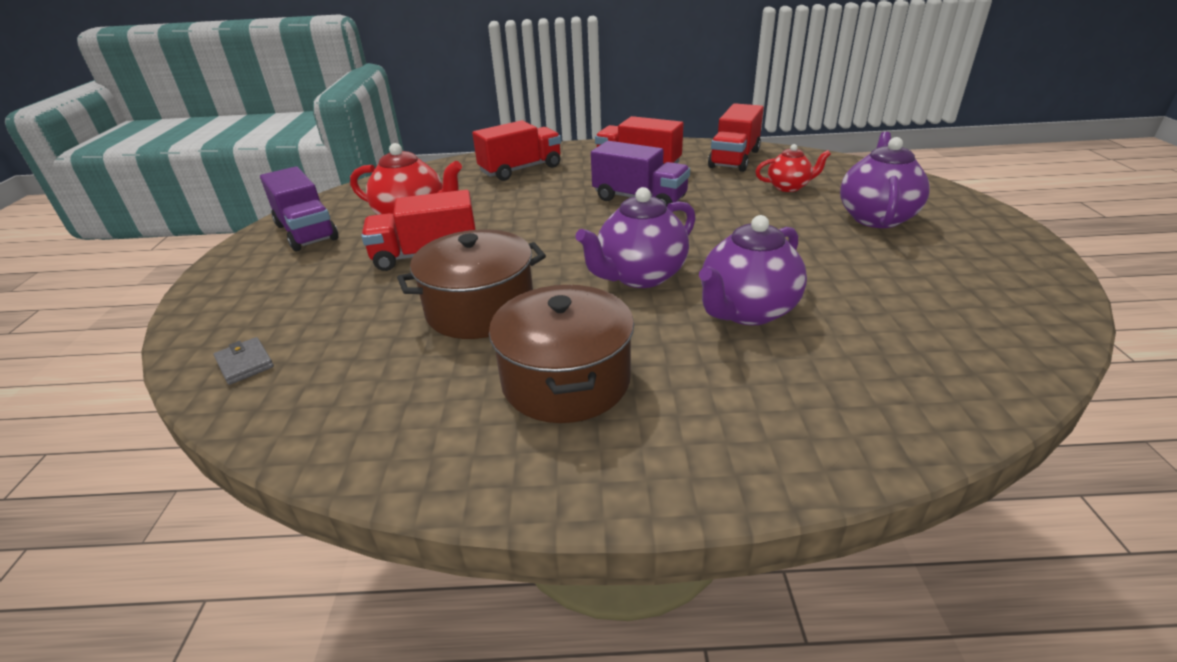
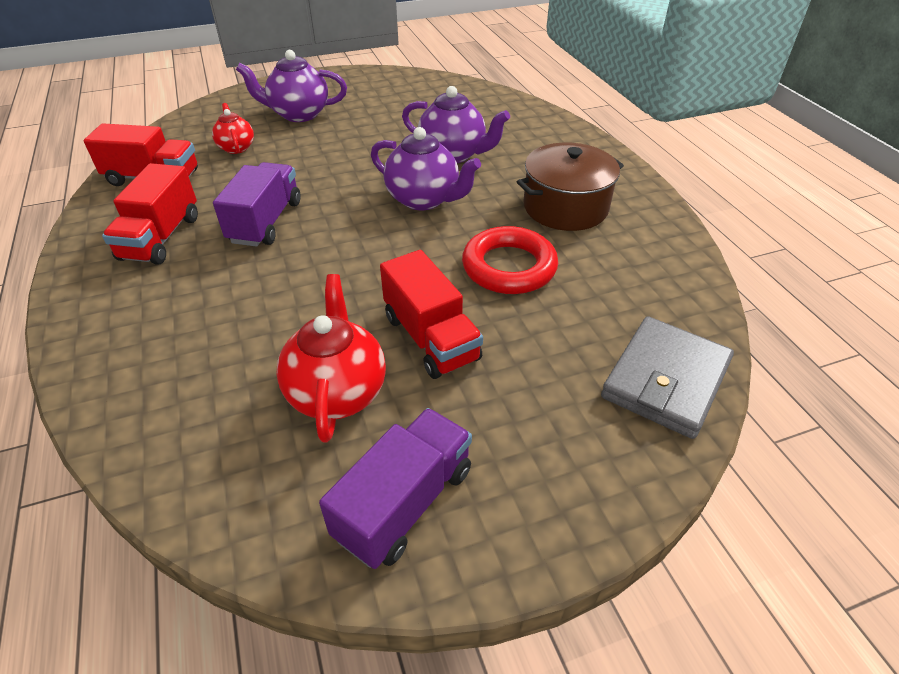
camera: 110 degrees left, 10 degrees up
grey wallet [214,337,274,385] -> grey wallet [601,316,734,439], size x2.29
brown pot [397,229,546,339] -> red ring [462,226,558,294]
red truck [472,120,561,181] -> none

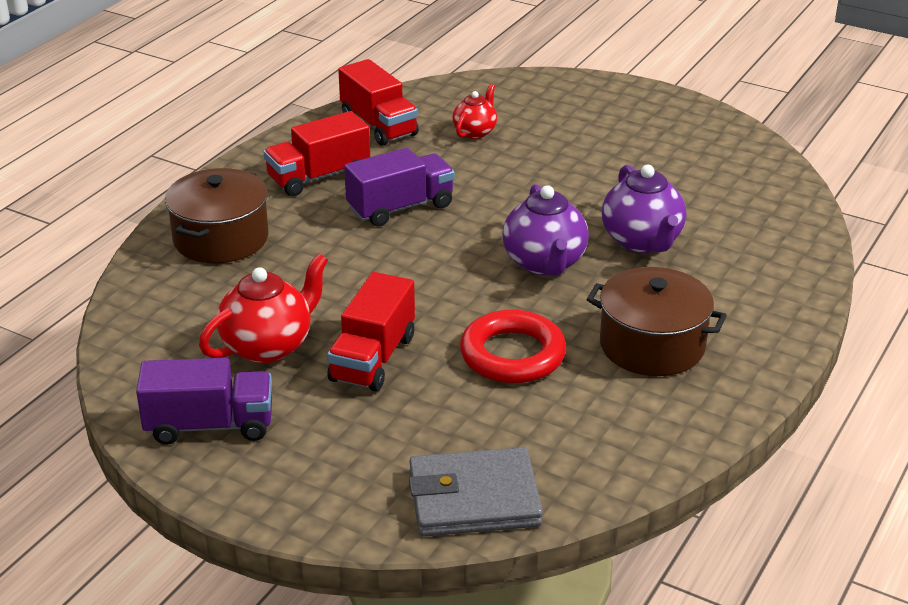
camera: 50 degrees right, 10 degrees down
purple teapot [236,50,347,122] -> none
none -> brown pot [165,168,269,263]

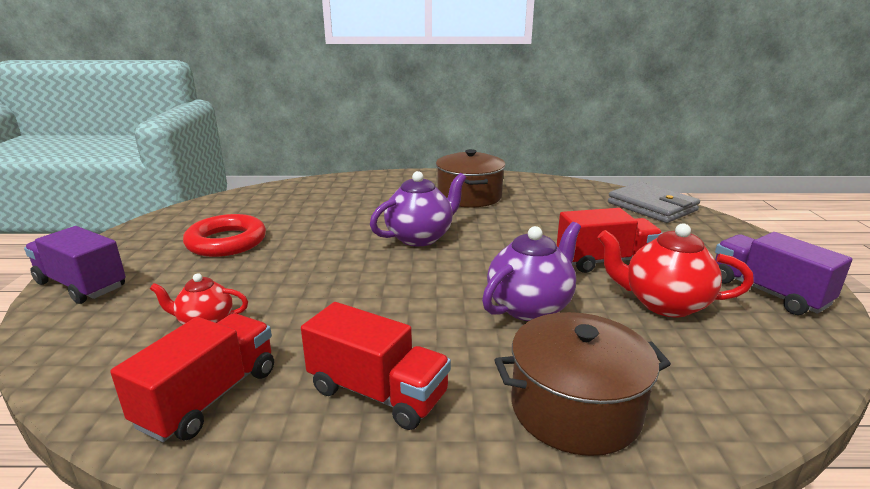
camera: 120 degrees left, 10 degrees down
purple truck [344,148,455,226] -> purple truck moved to [24,226,126,304]
red ring [460,310,566,383] -> red ring moved to [183,214,266,257]
purple teapot [602,165,686,253] -> purple teapot moved to [482,222,581,321]

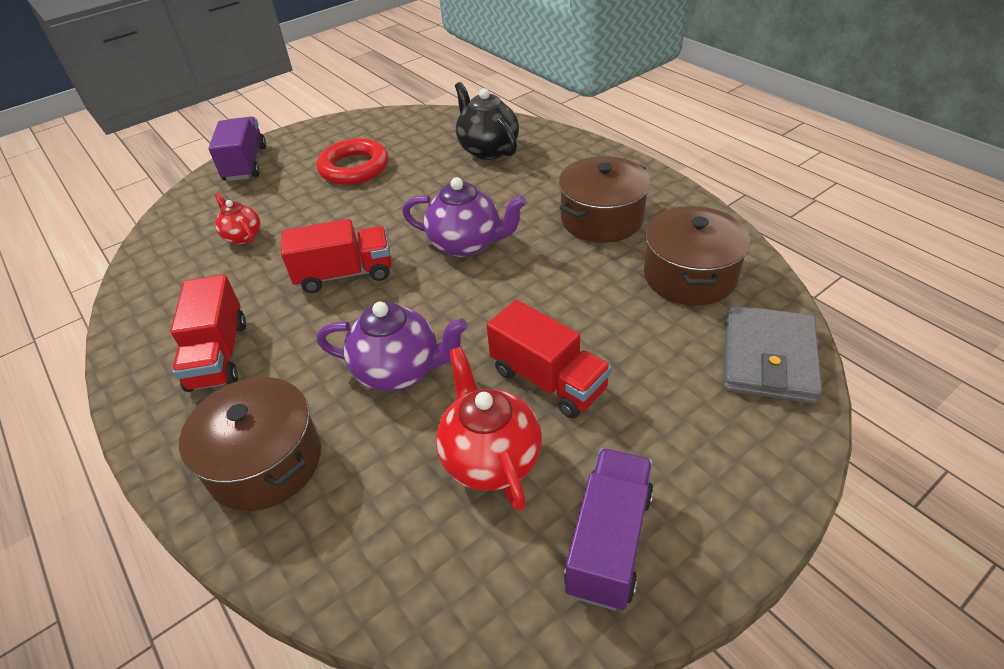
camera: 55 degrees right, 20 degrees up
red truck [110,313,274,442] -> red truck moved to [281,219,392,293]
none -> black teapot [455,82,519,160]
none -> brown pot [644,206,750,305]

